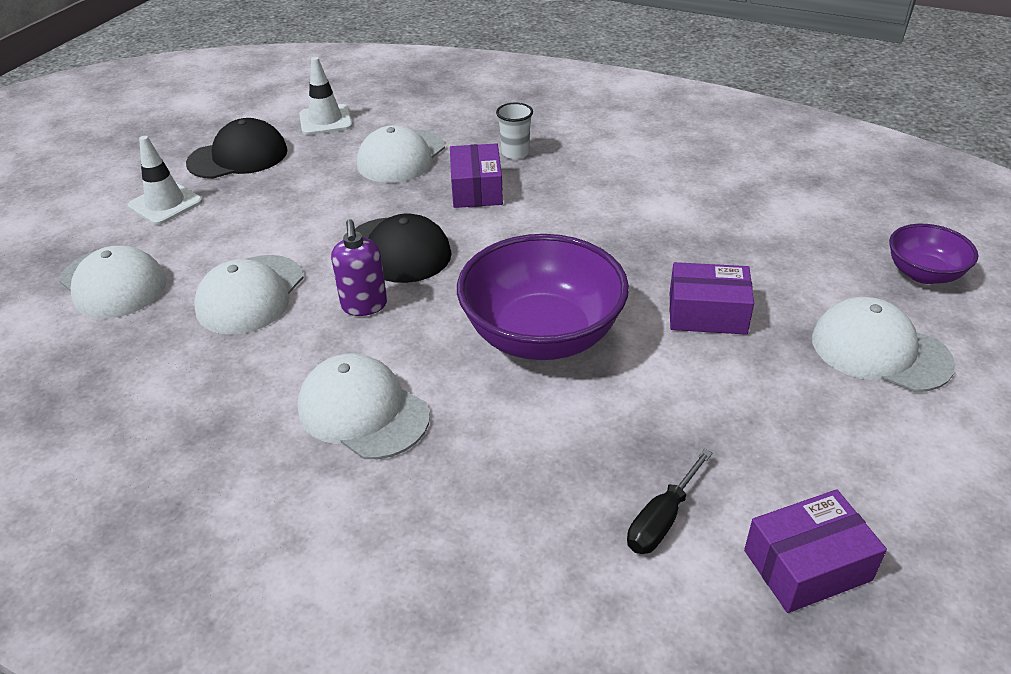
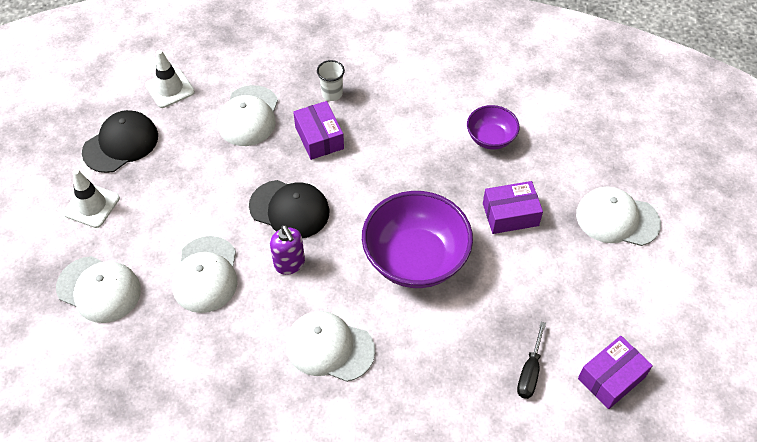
camera: 20 degrees left, 15 degrees up
purple bowl [889,224,978,284] -> purple bowl moved to [467,105,520,150]

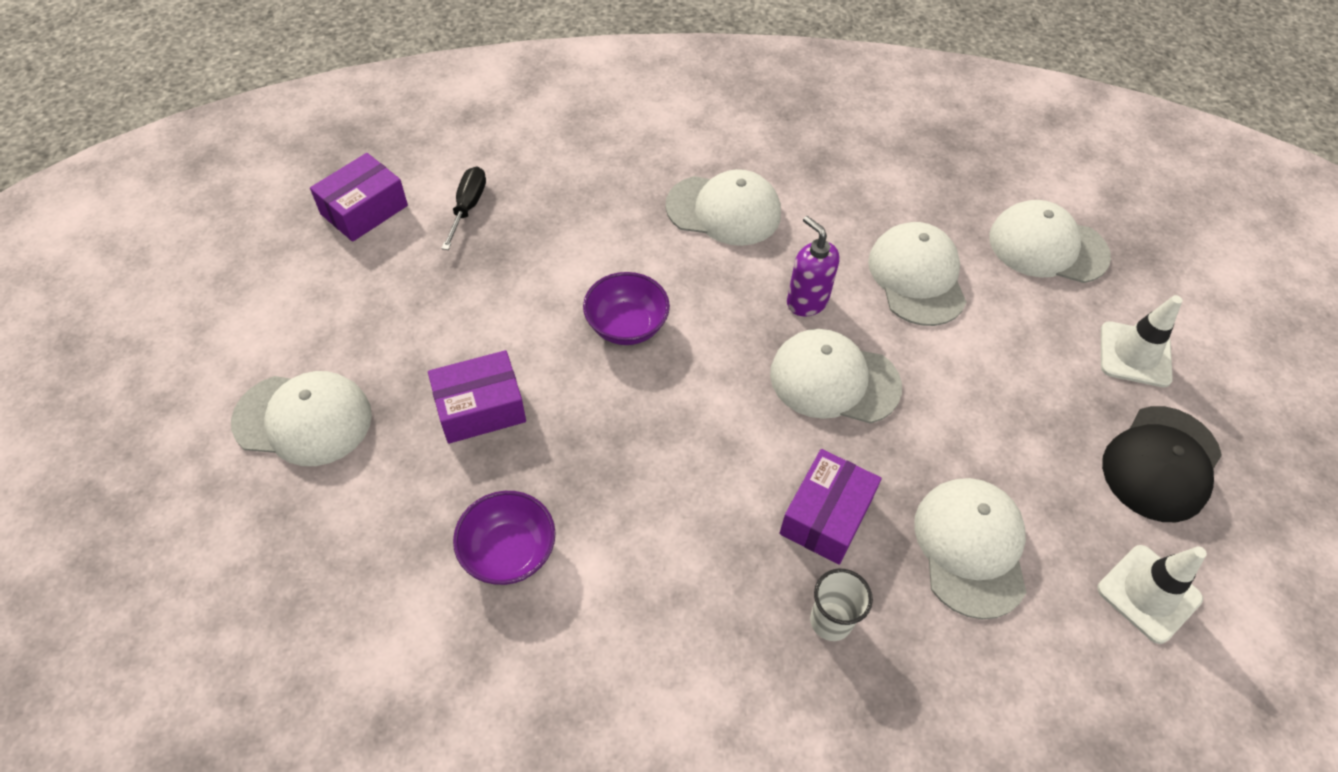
camera: 170 degrees right, 0 degrees up
black cap [249,180,330,238] -> white cap [770,329,902,424]
purple box [293,101,344,160] -> purple box turned 60 degrees clockwise [780,449,882,565]
purple bowl [362,191,473,288] -> purple bowl [583,272,670,345], size x0.53

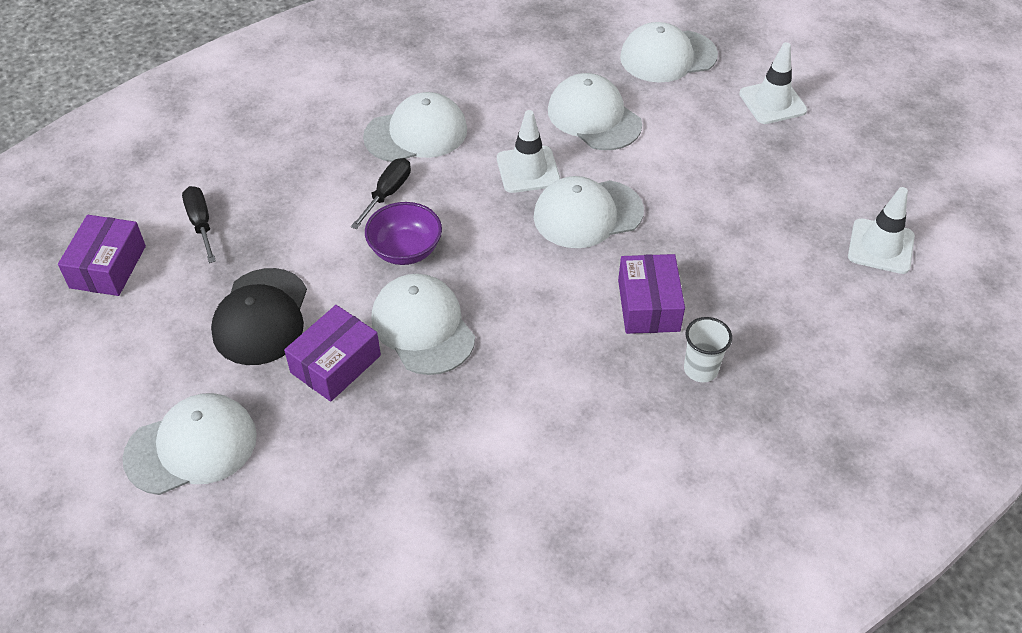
camera: 30 degrees left, 5 degrees down
purple bowl [453,491,556,585] -> none
purple soap dispenser [787,216,840,317] -> white traffic cone [497,110,561,193]
white cap [914,478,1027,619] -> white cap moved to [371,274,475,375]
black cap [1102,406,1222,522] -> black cap moved to [211,268,307,365]
none -> black screwdriver [351,158,411,229]

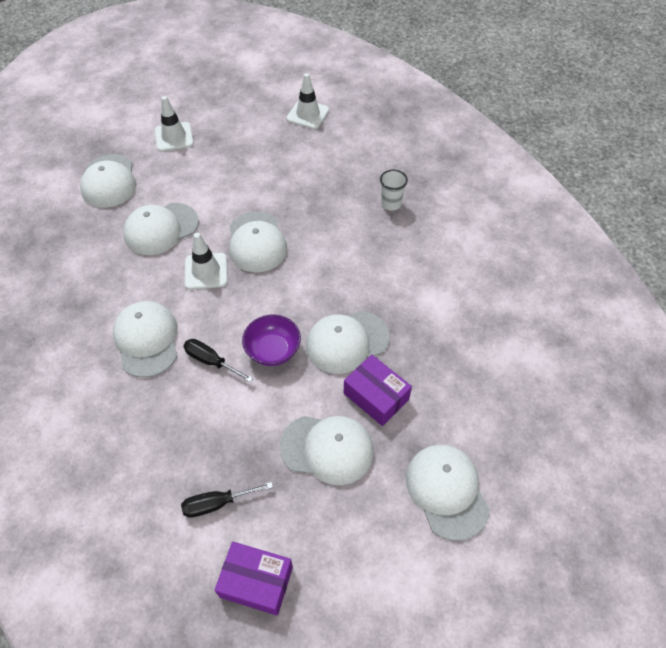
camera: 85 degrees left, 5 degrees up
black cap [211,268,307,365] -> white cap [280,416,374,485]
purple box [618,254,685,334] -> none

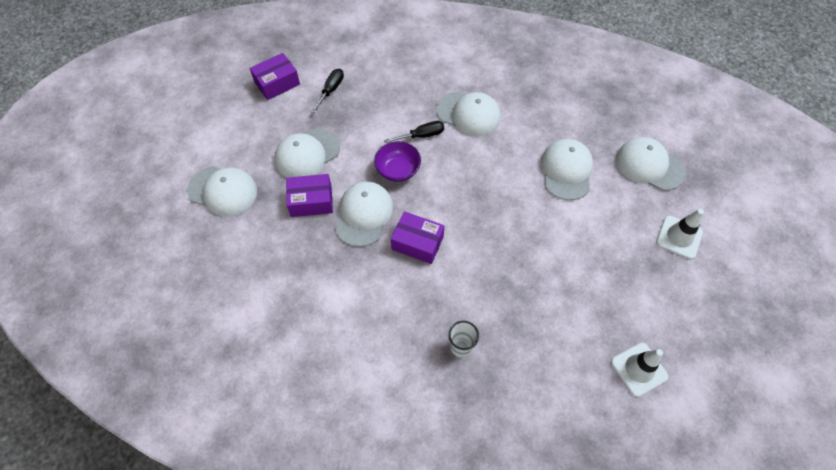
camera: 130 degrees right, 5 degrees up
white traffic cone [185,233,228,290] -> none
white cap [229,212,287,272] -> none
none -> purple box [391,211,445,264]

